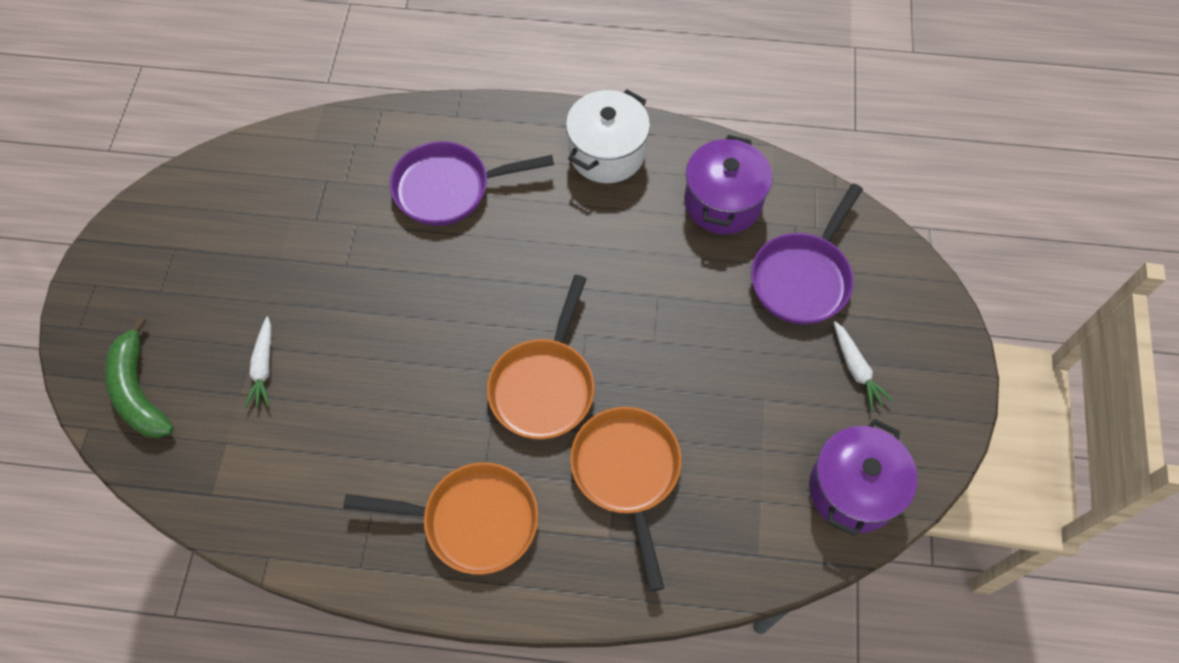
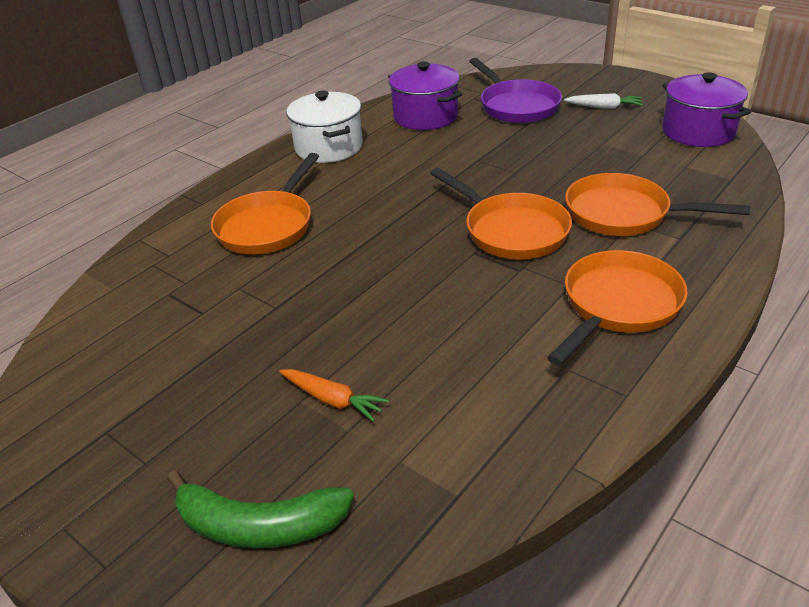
camera: 55 degrees left, 25 degrees down
white carrot [244,317,271,408] -> orange carrot [279,369,389,422]
purple pan [390,141,554,226] -> orange pan [211,153,319,254]

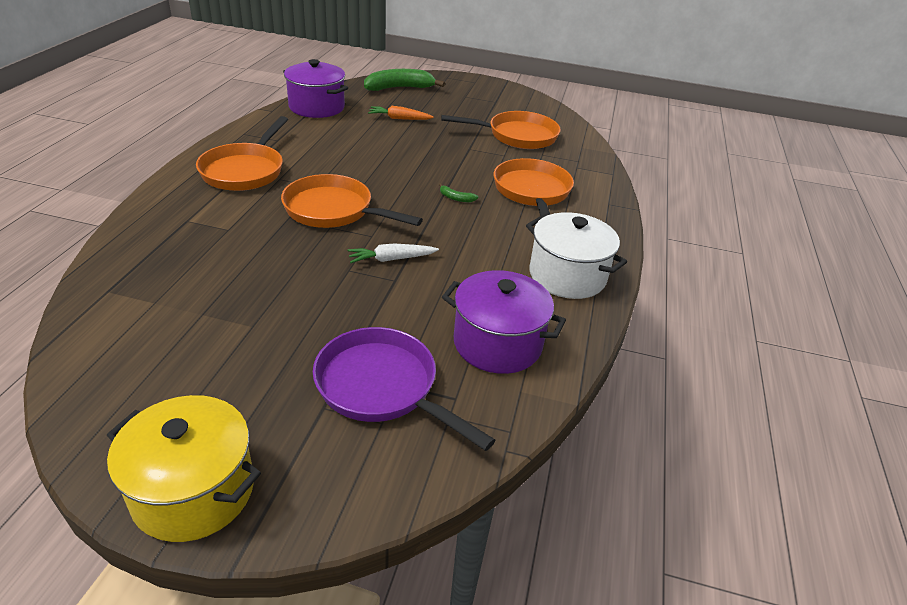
camera: 150 degrees right, 0 degrees up
white carrot [564,93,643,109] -> white carrot moved to [348,243,439,263]
orange pan [565,173,750,236] -> orange pan moved to [441,111,561,149]
purple pot [662,72,751,147] -> purple pot moved to [283,59,348,118]
none -> yellow pot [107,395,261,542]
none -> green banana [439,183,478,202]

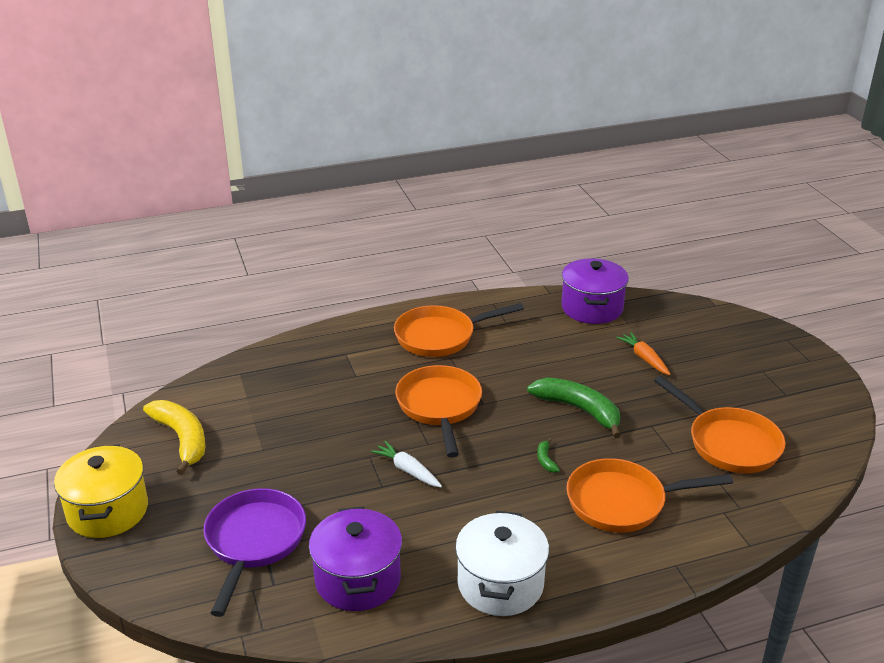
camera: 60 degrees right, 5 degrees down
green banana [364,69,445,91] -> green banana moved to [527,378,621,438]
orange pan [494,158,574,217] -> orange pan turned 150 degrees counterclockwise [566,458,733,532]
none -> yellow banana [143,400,206,475]

